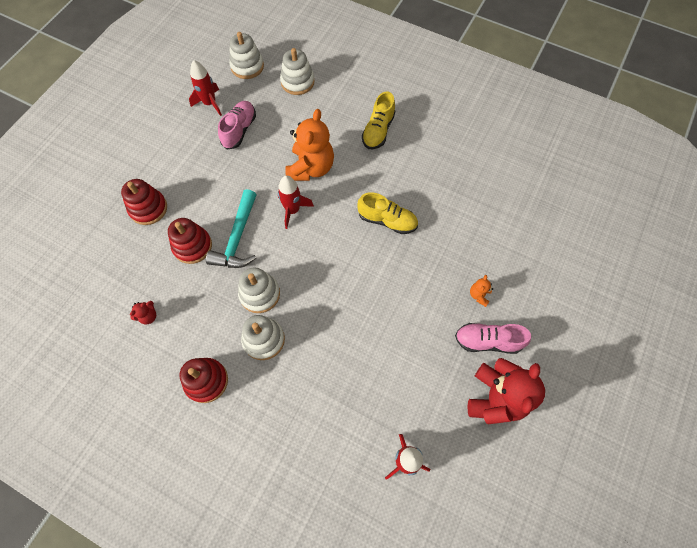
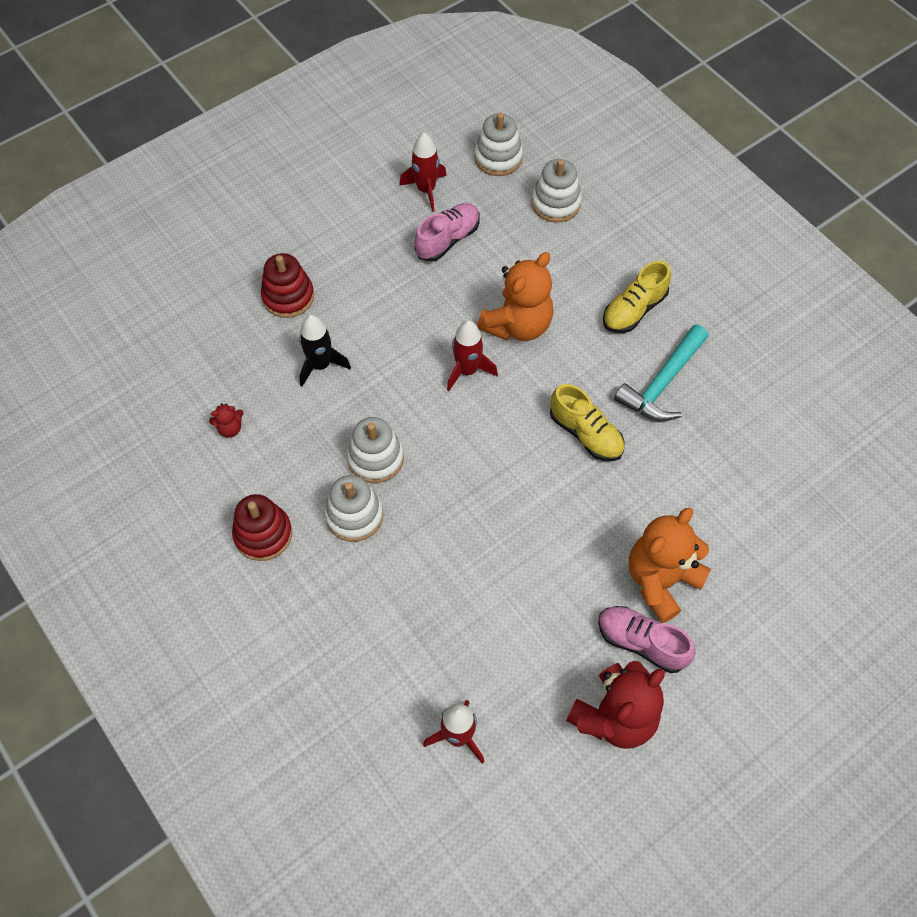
camera: 25 degrees right, 5 degrees down
red stacking toy [168,218,212,264] -> black rocket [299,315,351,387]
turquoise hammer [206,189,257,268] -> turquoise hammer moved to [614,324,709,421]
orange teddy bear [470,275,493,307] -> orange teddy bear [629,508,711,623], size x2.34

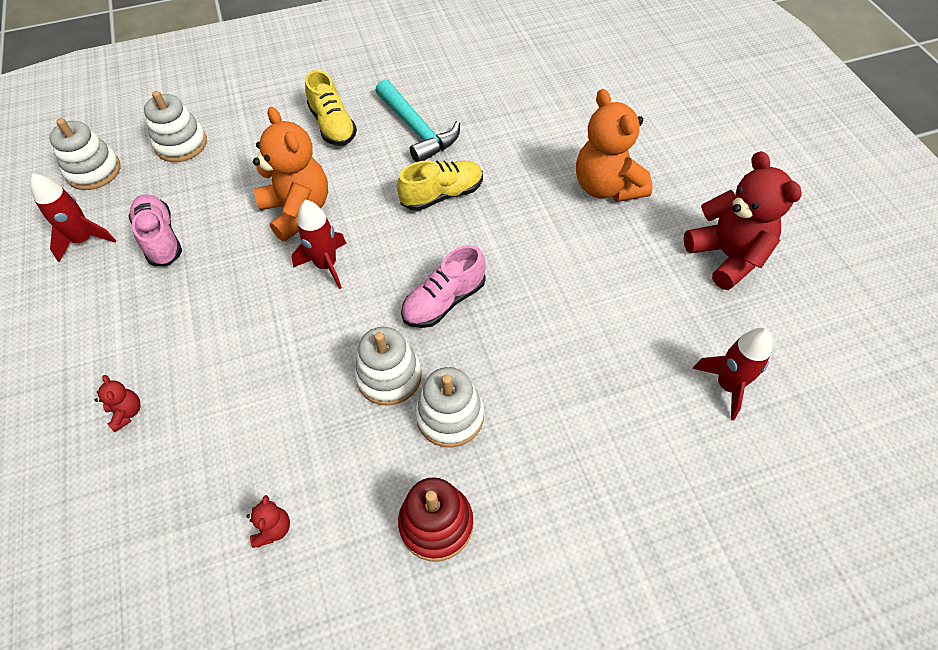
camera: 70 degrees left, 5 degrees down
red stacking toy [261,253,314,318] -> red teddy bear [95,375,141,432]
black rocket [299,315,351,387] -> none
pink shoe [598,606,696,673] -> pink shoe moved to [401,245,486,328]

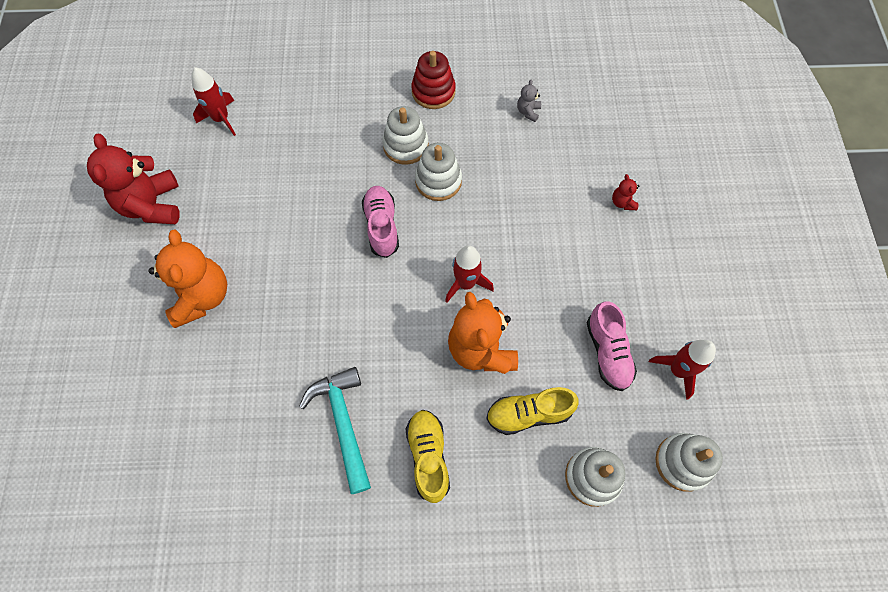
camera: 165 degrees left, 10 degrees up
red teddy bear [246,495,290,548] -> grey teddy bear [517,80,541,122]
yellow shoe [397,160,483,211] -> yellow shoe moved to [486,387,579,435]
pink shoe [401,245,486,328] -> pink shoe turned 75 degrees counterclockwise [362,186,399,258]

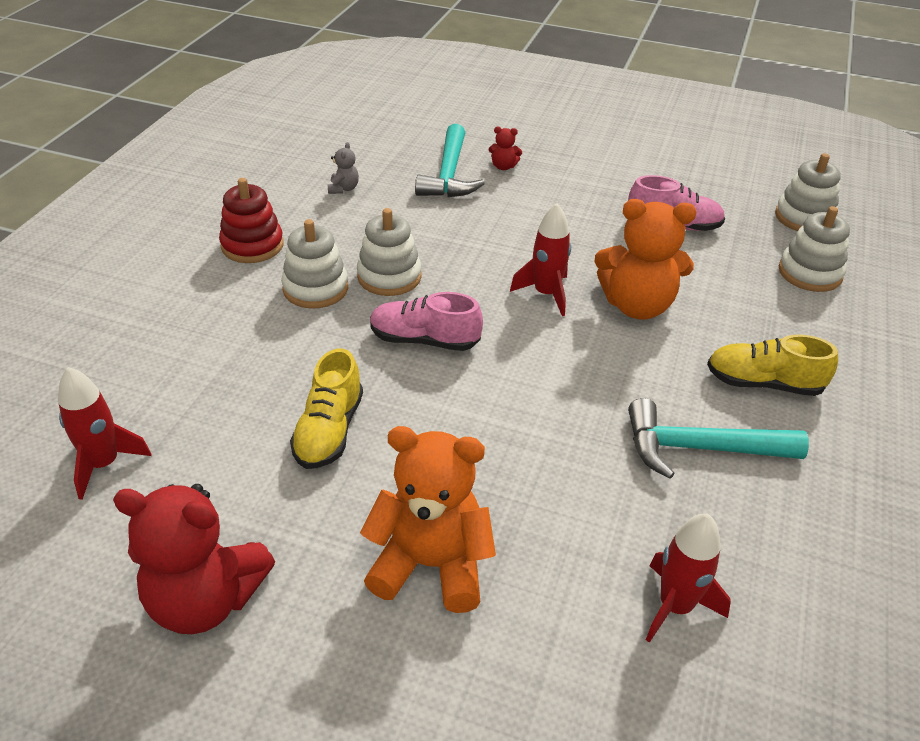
camera: 70 degrees left, 25 degrees down
yellow shoe [486,387,579,435] -> yellow shoe moved to [290,349,363,469]
grey teddy bear [517,80,541,122] -> grey teddy bear turned 120 degrees counterclockwise [327,142,359,194]
red rocket [649,340,716,400] -> red rocket moved to [646,513,731,643]
none -> turquoise hammer [415,124,485,197]

